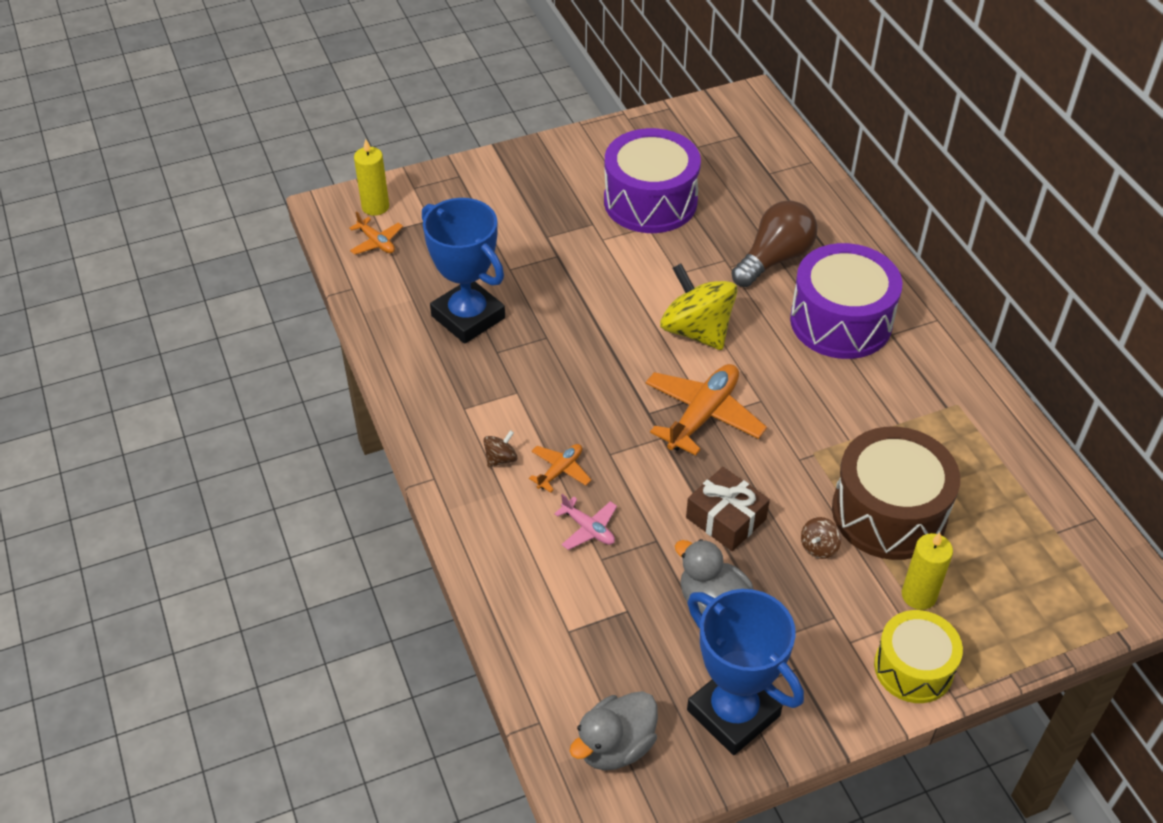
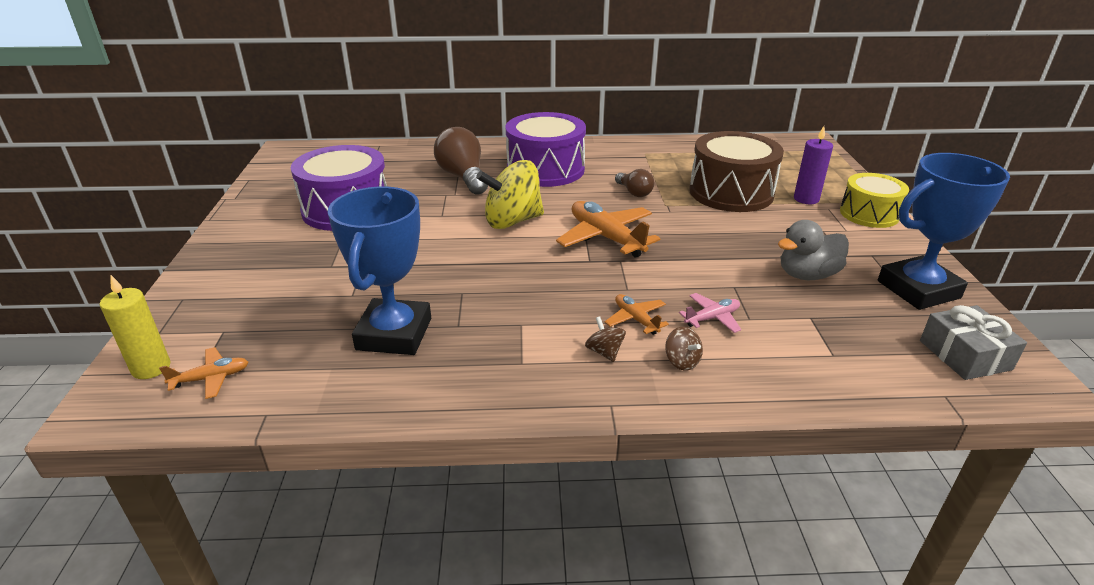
camera: 70 degrees left, 15 degrees down
blue trophy [422,198,505,344] -> blue trophy turned 60 degrees counterclockwise [328,186,431,355]
grey duck [570,691,658,770] -> grey gift [920,305,1027,380]
brown gift [686,467,770,551] -> none
brown spinning top [801,517,841,559] -> brown spinning top moved to [665,327,703,371]
yellow candle [902,532,953,610] -> purple candle [794,126,833,204]
none -> brown light bulb [615,169,654,197]

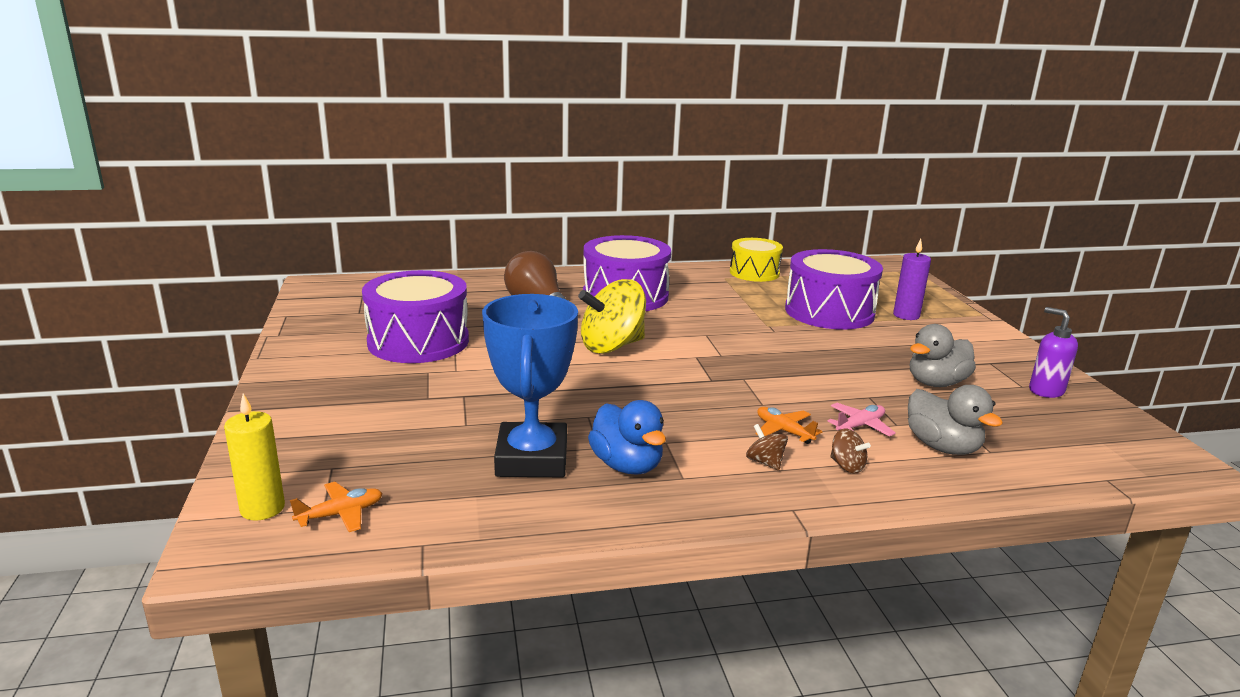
camera: 10 degrees left, 10 degrees down
orange plane [556,201,660,258] -> none
brown light bulb [615,169,654,197] -> none
brown drum [689,131,784,212] -> purple drum [785,249,883,330]
yellow drum [840,173,909,228] -> yellow drum moved to [730,238,783,282]
blue trophy [878,153,1010,310] -> purple soap dispenser [1029,307,1078,398]
grey gift [920,305,1027,380] -> none
none -> blue duck [588,400,666,475]
none -> grey duck [908,385,1003,455]

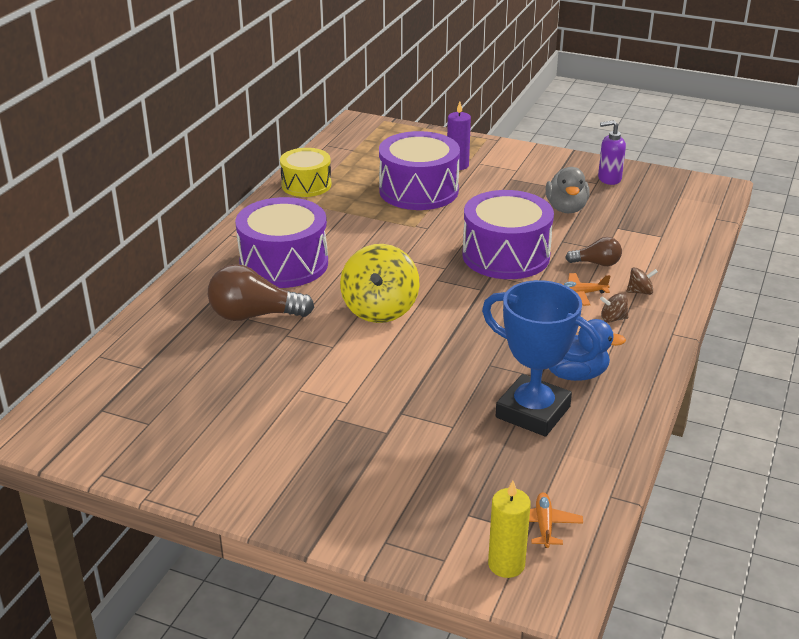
camera: 55 degrees left, 10 degrees up
purple drum [362,270,469,363] -> purple drum moved to [462,190,554,279]
pink plane [828,403,896,436] -> brown light bulb [565,237,622,266]
grey duck [908,385,1003,455] -> none

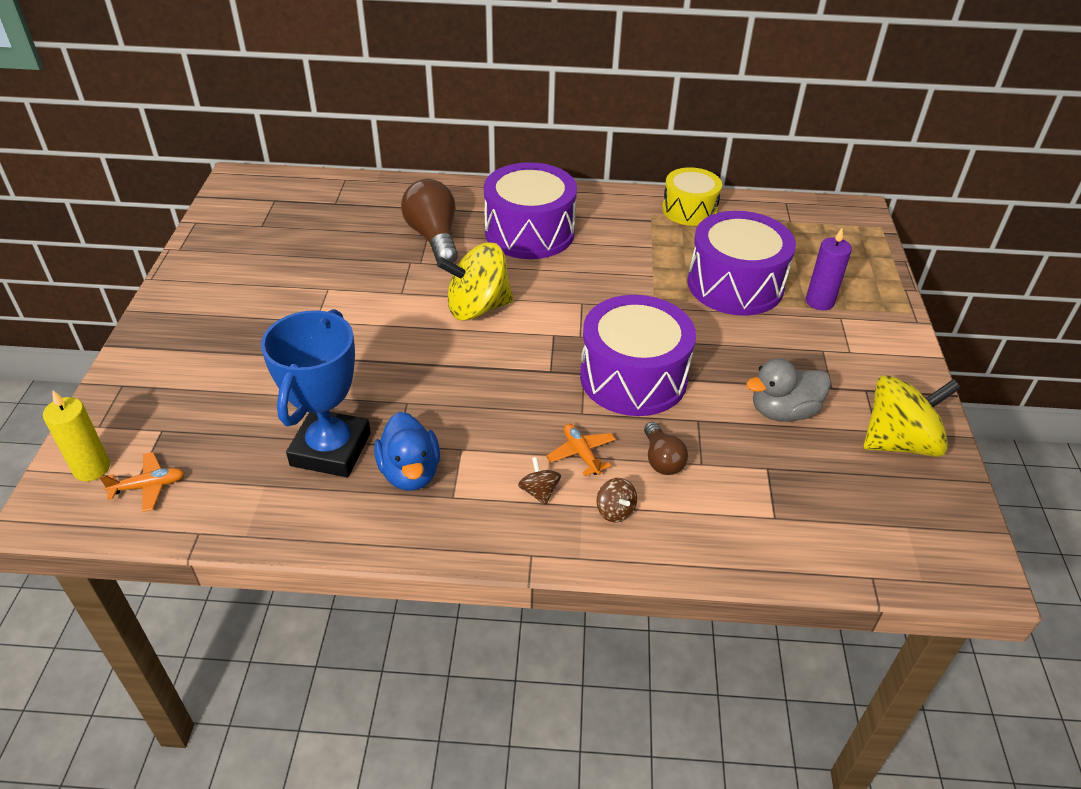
camera: 70 degrees right, 10 degrees up
purple soap dispenser [598,120,626,185] -> yellow spinning top [864,375,961,457]

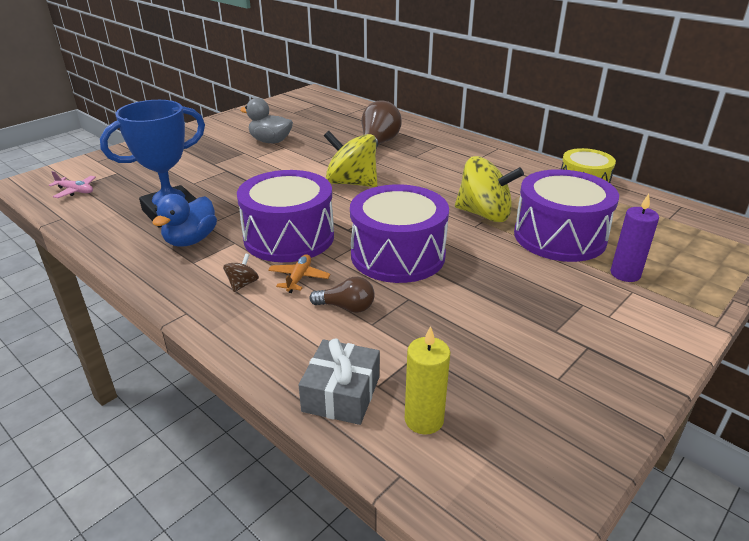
camera: 40 degrees right, 10 degrees down
yellow candle [43,391,110,481] -> yellow candle moved to [405,326,450,435]
orange plane [99,452,184,512] -> pink plane [49,171,96,198]
purple drum [484,162,577,259] -> purple drum moved to [237,170,334,262]
brown spinning top [596,478,637,522] -> none
brown light bulb [644,422,688,475] -> brown light bulb turned 105 degrees counterclockwise [310,277,375,313]
grey duck [746,358,831,422] -> grey duck moved to [240,98,293,143]
yellow spinning top [864,375,961,457] -> yellow spinning top moved to [455,156,524,222]
none -> grey gift [299,338,380,425]

